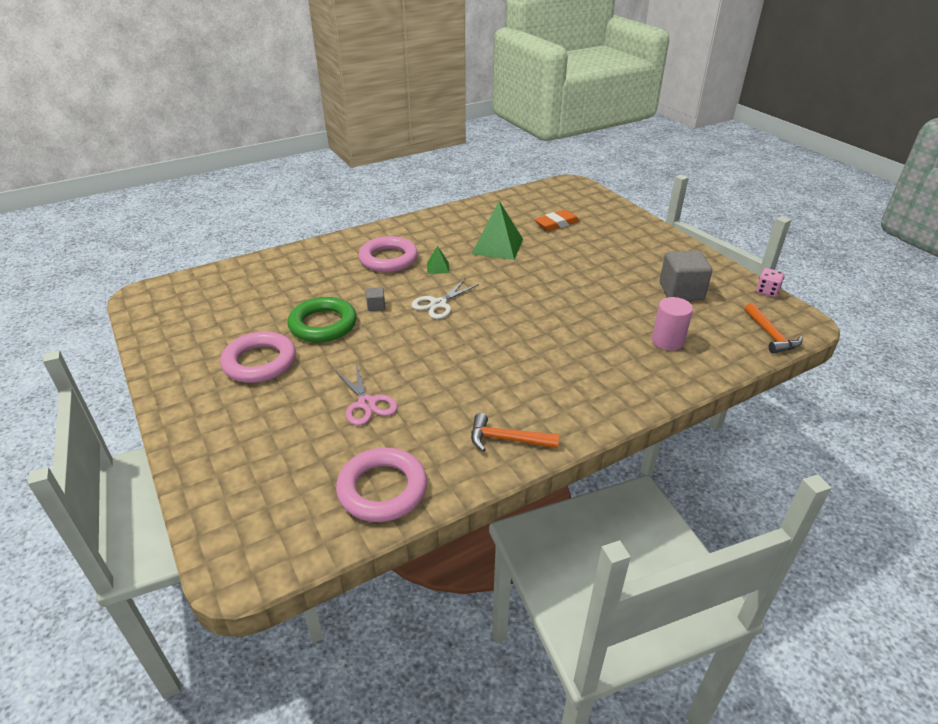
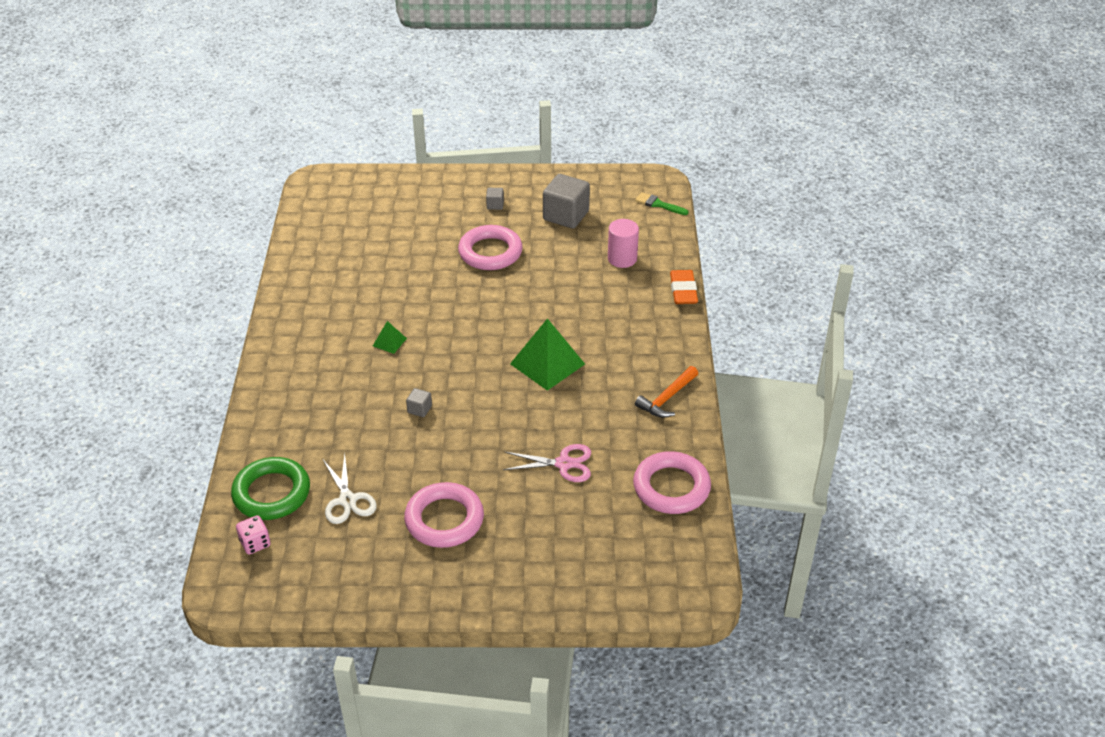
camera: 60 degrees left, 5 degrees up
green ring [287,297,357,342] -> green ring moved to [231,457,310,520]
pink ring [358,236,418,272] -> pink ring moved to [458,225,523,270]
white scissors [411,279,479,319] -> white scissors moved to [323,454,377,524]
green pyramid [472,201,523,260] -> green pyramid moved to [510,318,585,391]
orange eraser [534,210,580,231] -> orange eraser moved to [670,270,698,304]
orange hammer [744,303,803,354] -> green brush [635,192,689,215]
pink dice [756,268,784,297] -> pink dice moved to [236,515,271,554]
none -> grey cube [486,188,504,210]

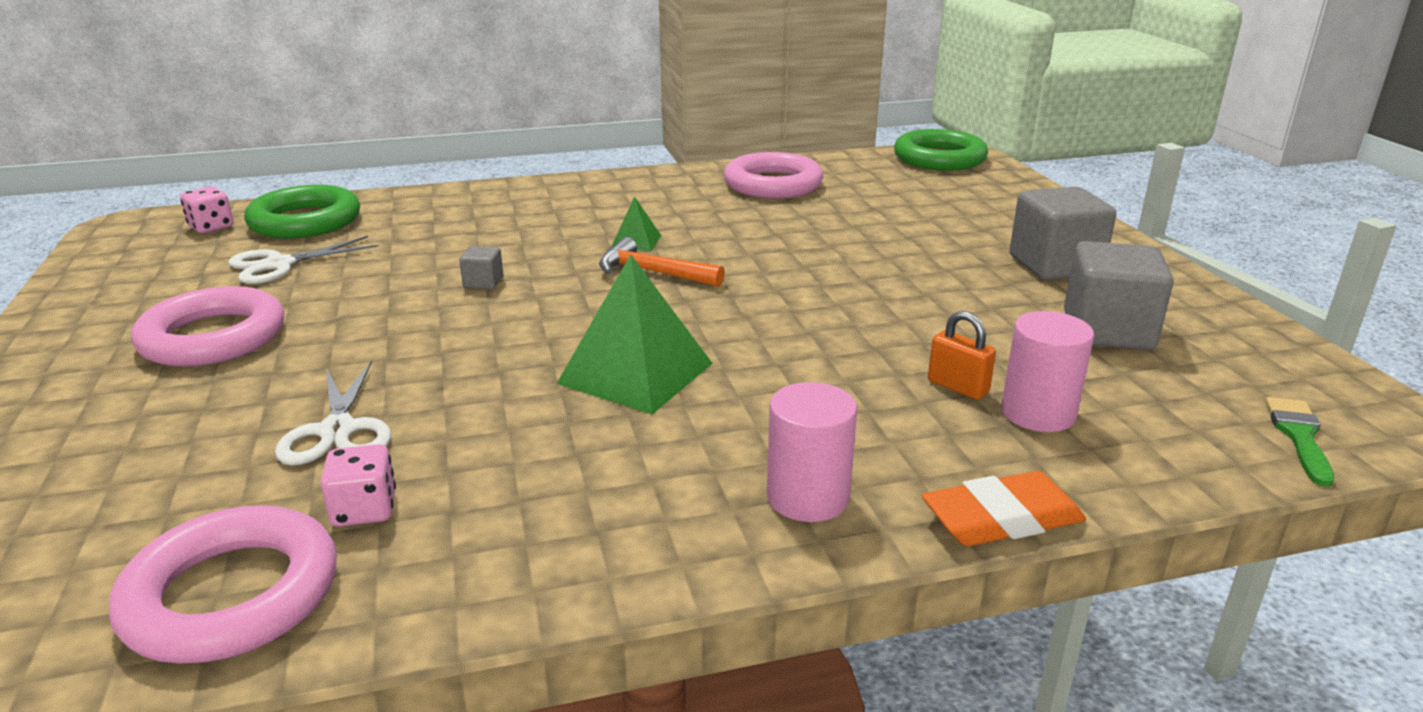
camera: 75 degrees right, 15 degrees down
pink ring [458,225,523,270] -> pink ring moved to [724,152,823,198]
grey cube [486,188,504,210] -> grey cube [1010,187,1116,280], size x2.21
pink scissors [503,444,591,482] -> white scissors [275,360,391,465]
orange hammer [635,366,698,418] -> orange hammer moved to [599,237,725,287]
none -> pink dice [320,444,396,527]
none -> pink cylinder [767,382,857,522]
none -> green ring [894,129,988,171]
none -> orange padlock [928,311,996,400]

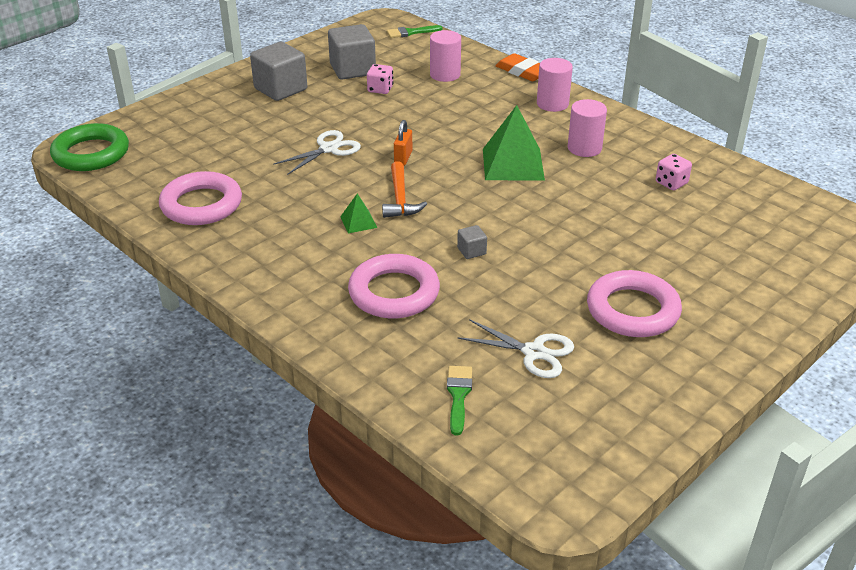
camera: 120 degrees left, 10 degrees up
pink ring [109,505,337,664] -> pink ring moved to [348,254,440,318]
pink dice [180,186,233,233] -> pink dice moved to [367,64,393,94]
green ring [244,185,360,239] -> green brush [447,366,472,436]
white scissors [275,360,391,465] -> white scissors moved to [273,130,361,175]
orange padlock [928,311,996,400] -> orange padlock moved to [394,120,412,166]
none -> pink cylinder [568,99,607,157]

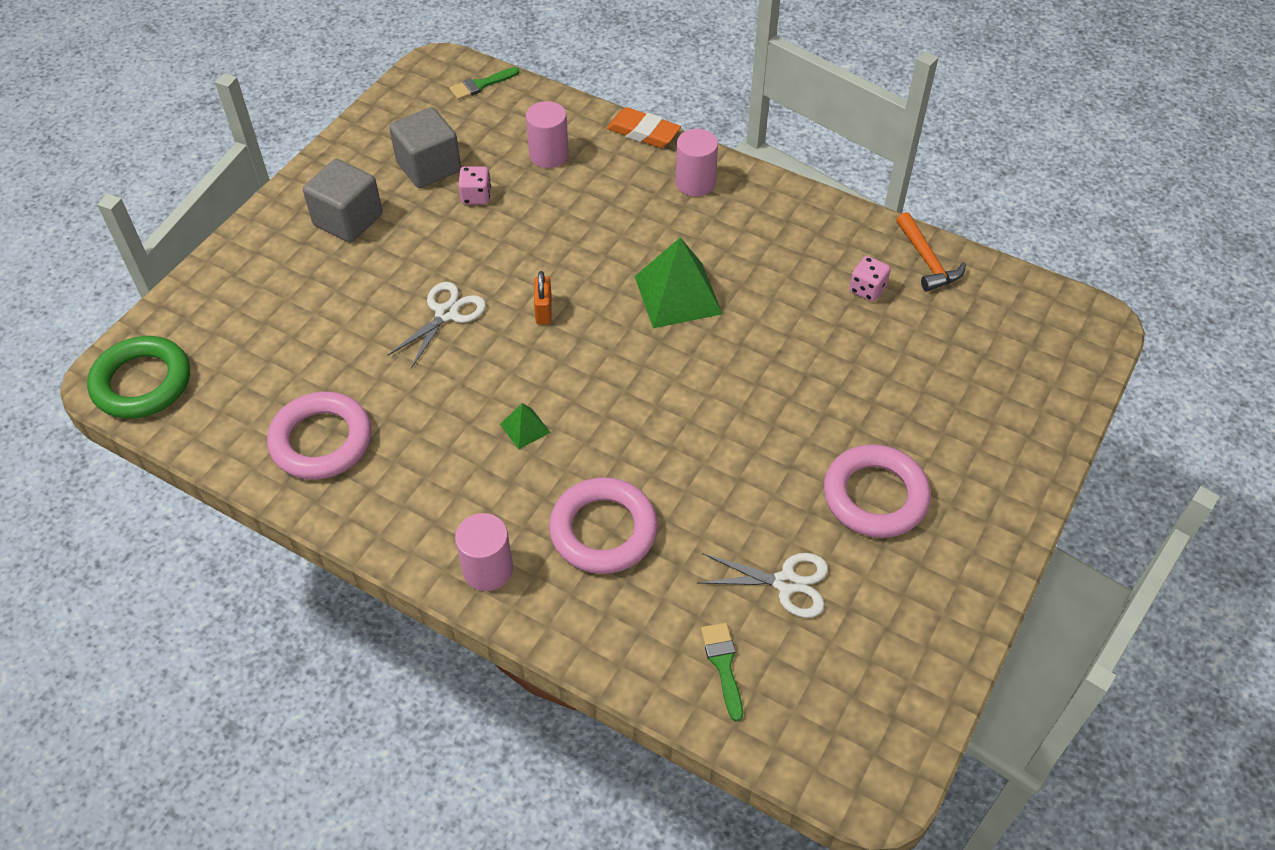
camera: 15 degrees left, 15 degrees up
orange hammer [382,161,427,218] -> orange hammer moved to [896,212,966,292]
grey cube [457,225,487,259] -> none
pink cylinder [568,99,607,157] -> pink cylinder moved to [455,513,513,591]

